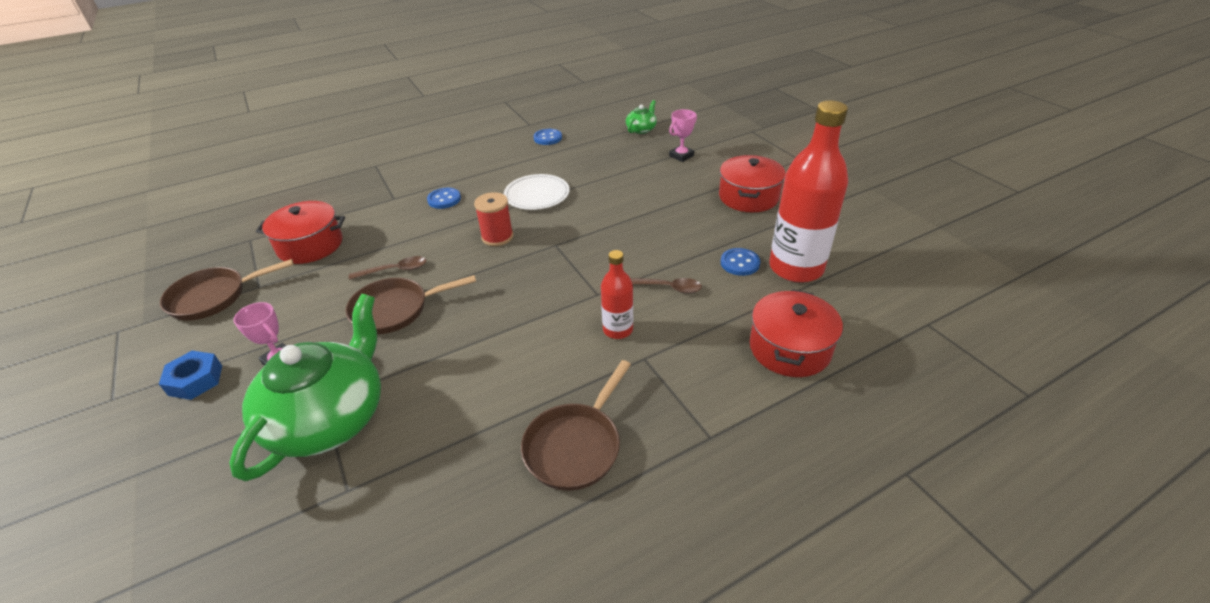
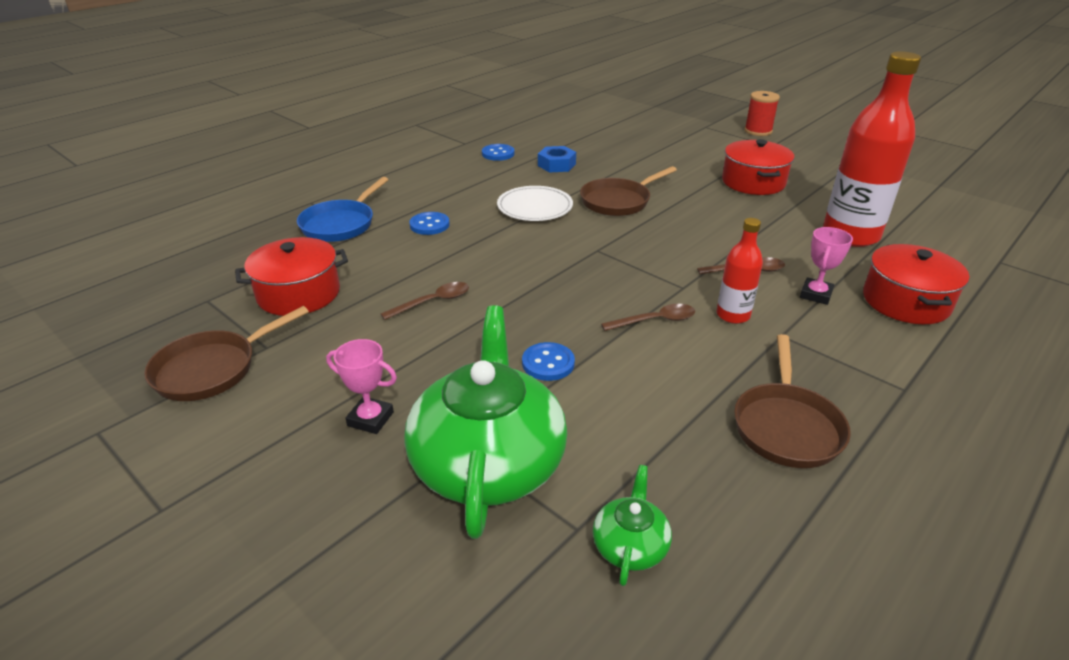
camera: 20 degrees left, 5 degrees down
blue nut [159,351,222,400] -> blue nut moved to [538,146,576,172]
brown pan [345,275,476,334] -> brown pan moved to [580,166,677,216]
red spool [474,192,513,246] -> red spool moved to [744,91,780,136]
green teapot [626,100,657,134] -> green teapot moved to [593,465,672,586]
pink trophy [669,109,697,162] -> pink trophy moved to [800,227,853,305]
blue button [721,248,760,276] -> blue button moved to [522,342,575,381]
none -> blue pan [297,177,389,242]
none -> brown spoon [601,304,695,331]

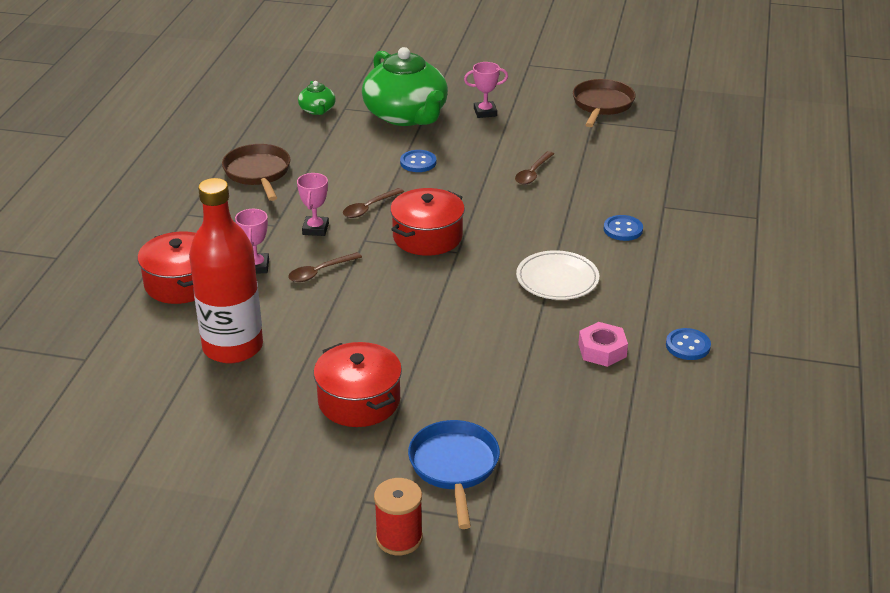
camera: 150 degrees right, 0 degrees up
red pot [235,237,348,316] -> red pot moved to [390,188,465,256]
blue pan [297,177,389,242] -> blue pan moved to [408,420,500,529]
blue nut [538,146,576,172] -> pink nut [578,322,628,367]
brown pan [580,166,677,216] -> none
red bottle [716,218,763,324] -> pink trophy [297,173,329,236]

